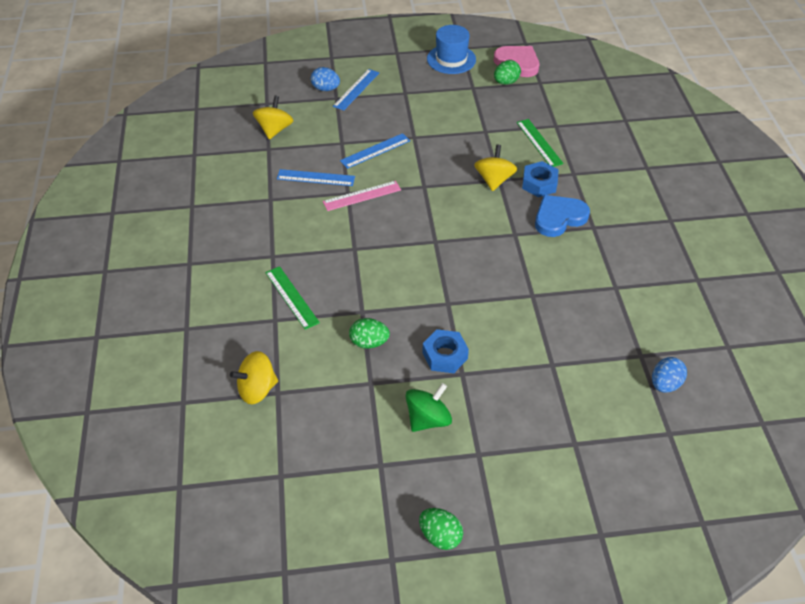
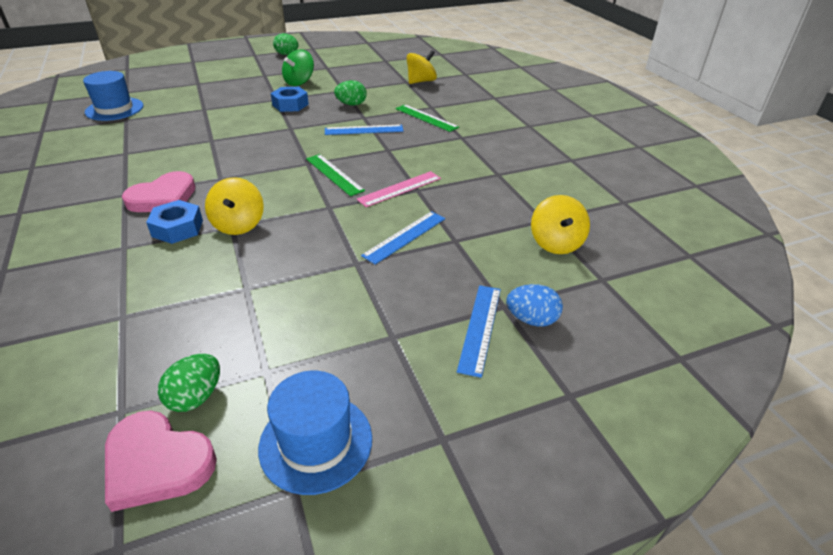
camera: 165 degrees right, 10 degrees down
blue ruler [277,169,355,186] -> blue ruler moved to [325,125,404,135]
green ruler [517,119,564,167] -> green ruler moved to [306,154,365,196]
blue heart [535,195,590,237] -> pink heart [122,171,196,212]
blue egg [652,357,687,393] -> blue hat [83,71,144,121]

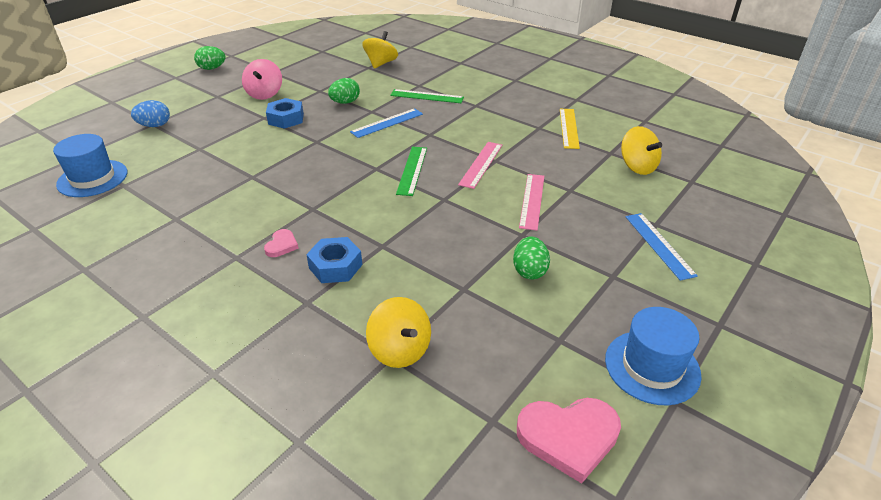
camera: 30 degrees left, 0 degrees up
pink heart [122,171,196,212] -> pink heart [264,229,299,257], size x0.50
green egg [158,354,220,412] -> green egg moved to [513,236,550,280]
yellow spinning top [205,177,264,235] -> yellow spinning top moved to [366,297,431,368]
green spinning top [282,49,314,86] -> pink spinning top [242,59,282,100]
green ruler [306,154,365,196] -> green ruler turned 75 degrees clockwise [396,147,427,196]
blue ruler [361,211,445,265] -> pink ruler [519,174,544,231]
blue egg [506,284,563,326] -> blue egg moved to [131,100,170,127]
none -> yellow ruler [560,109,580,149]

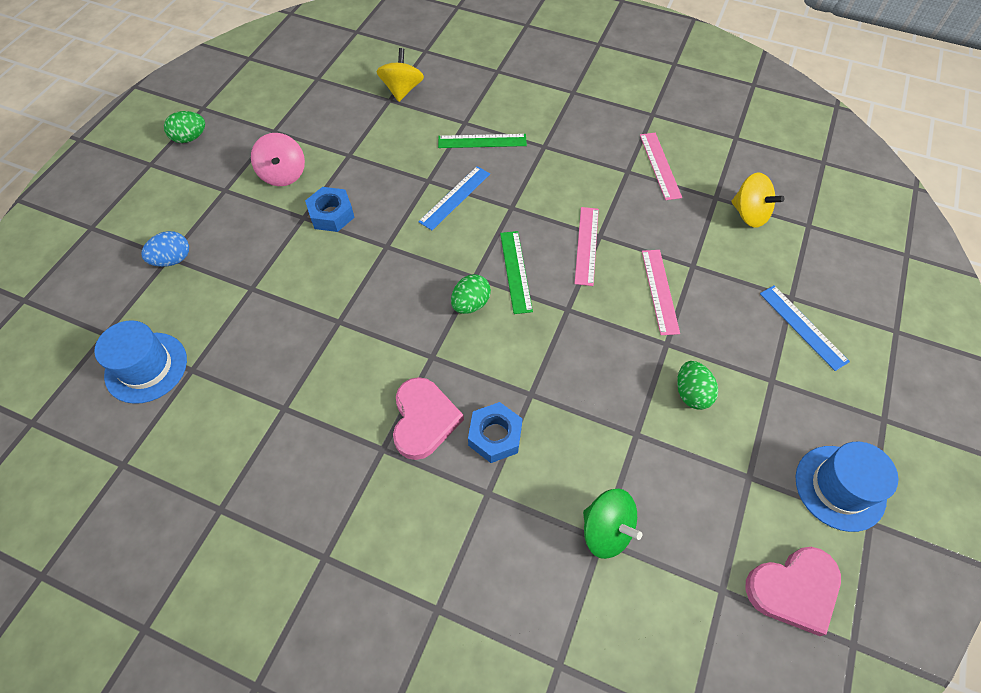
camera: 15 degrees left, 20 degrees up
pink heart [264,229,299,257] -> pink heart [393,377,464,460], size x1.98
green egg [328,78,360,104] -> green egg moved to [451,274,491,314]
yellow spinning top [366,297,431,368] -> green spinning top [583,489,642,559]
yellow ruler [560,109,580,149] -> pink ruler [640,133,682,200]

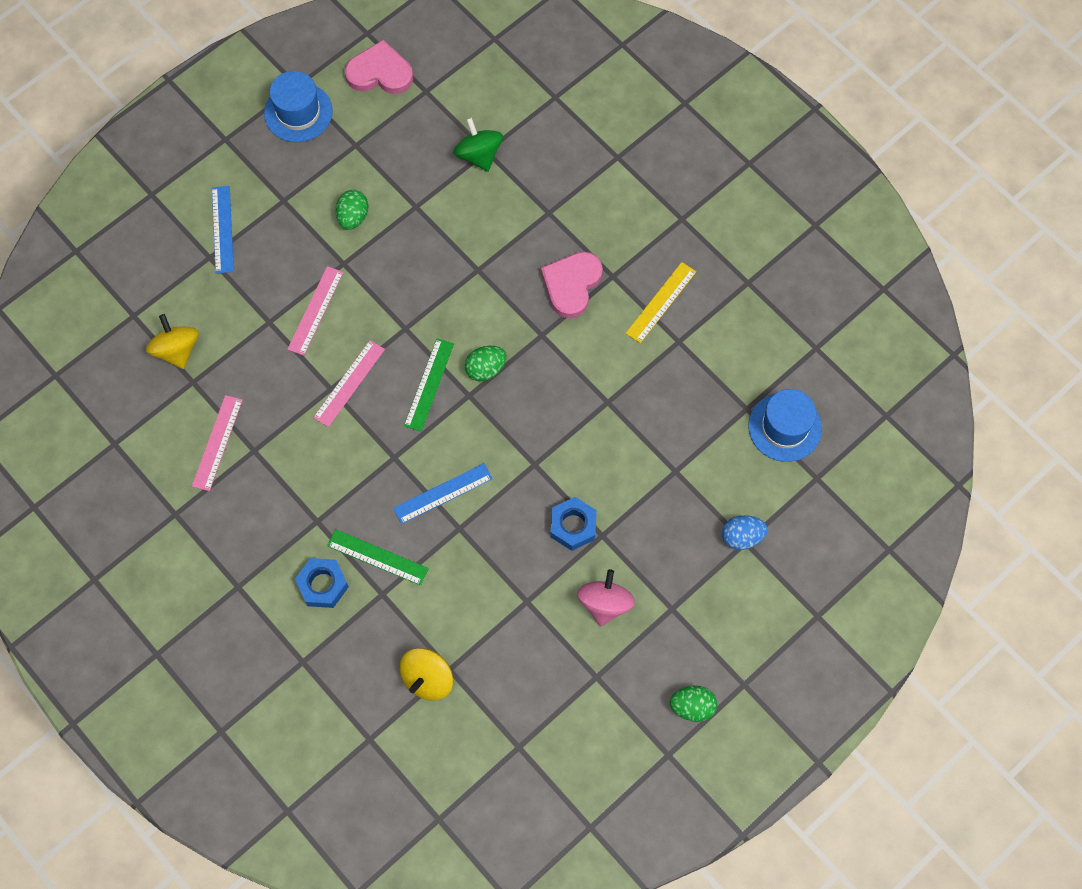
camera: 155 degrees left, 10 degrees up
blue nut [468,402,523,463] -> blue nut moved to [295,558,349,608]
none -> yellow ruler [626,262,696,343]

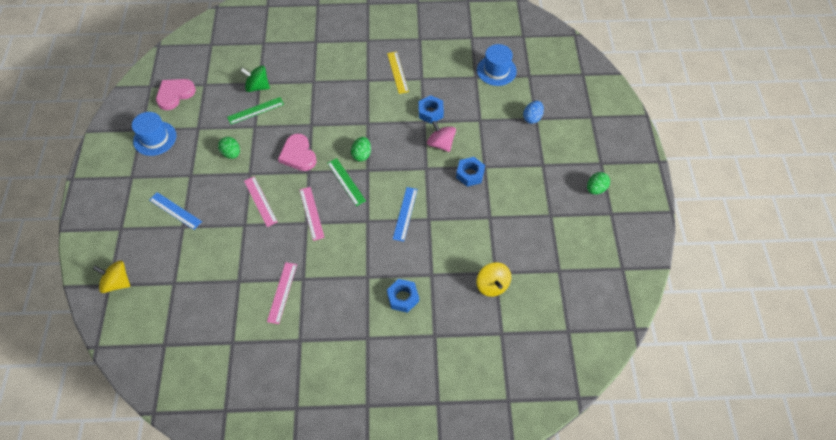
camera: 50 degrees left, 10 degrees down
yellow spinning top [146,314,199,369] -> yellow spinning top moved to [93,261,130,293]
pink ruler [192,395,243,491] -> pink ruler turned 45 degrees clockwise [267,262,297,324]
green ruler [327,529,429,586] -> green ruler moved to [227,97,284,124]
pink heart [541,252,603,318] -> pink heart moved to [278,134,317,171]
pink spinning top [577,569,635,626] -> pink spinning top moved to [427,121,456,152]
none -> blue nut [419,95,444,124]

